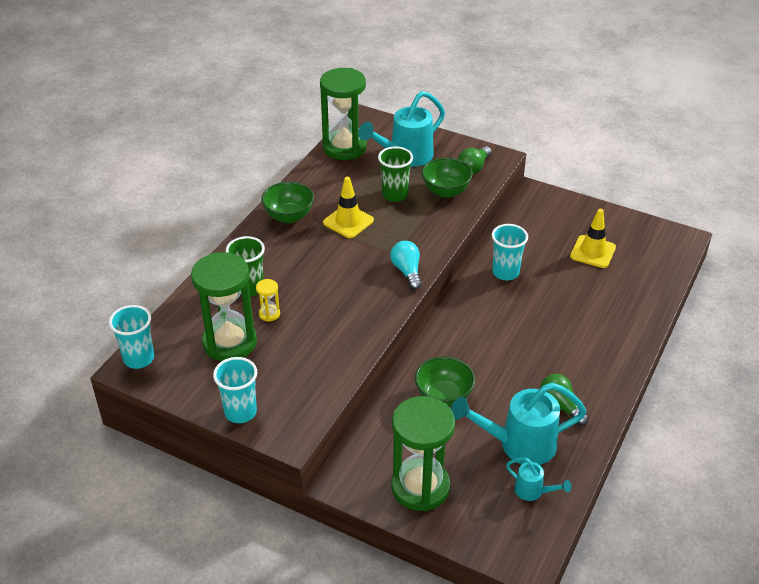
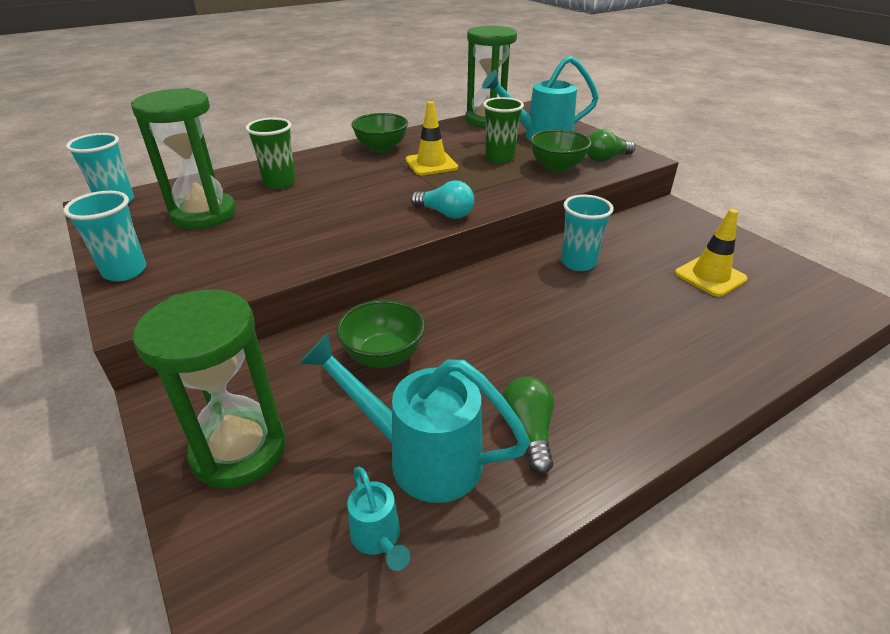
camera: 30 degrees right, 5 degrees down
yellow hourglass [256,279,280,322] -> none
turquoise light bulb [390,241,422,290] -> turquoise light bulb turned 105 degrees clockwise [411,181,474,219]

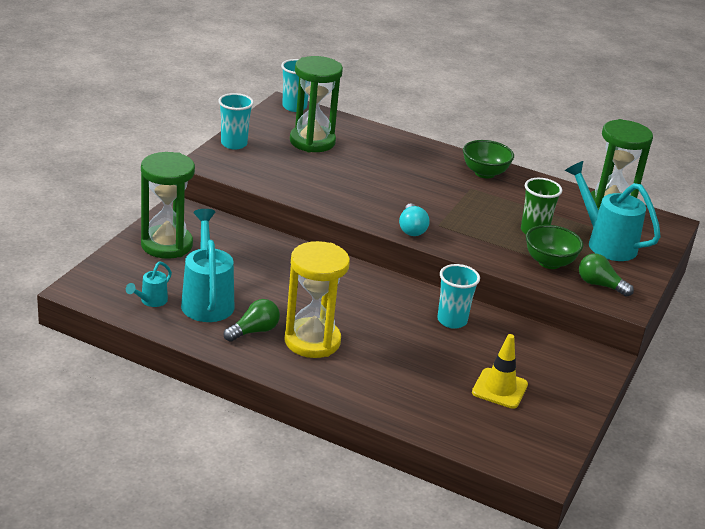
camera: 55 degrees right, 5 degrees down
green cup [246,118,296,189] -> none
green bowl [337,300,425,368] -> none
yellow traffic cone [405,101,458,175] -> none
none -> yellow hourglass [285,241,350,358]

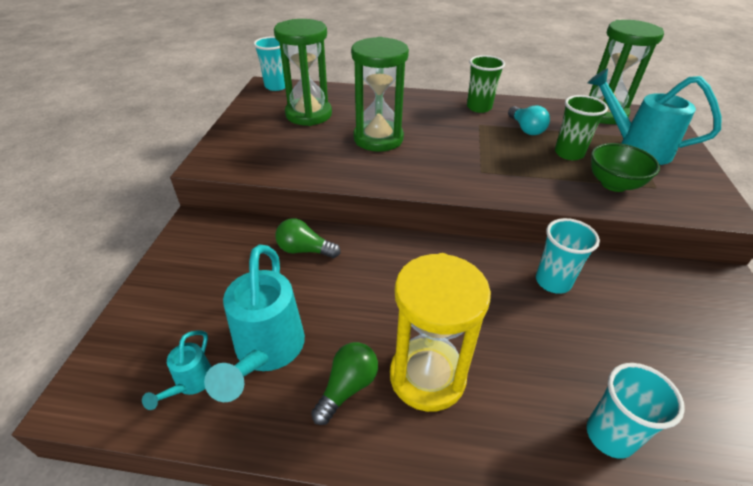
camera: 15 degrees left, 10 degrees up
green hourglass [141,152,195,259] -> green hourglass moved to [351,37,409,152]
turquoise watering can [181,209,234,322] -> turquoise watering can turned 150 degrees counterclockwise [204,245,305,402]
turquoise cup [218,93,254,150] -> turquoise cup moved to [587,363,685,459]
turquoise light bulb [399,204,430,236] -> turquoise light bulb moved to [508,106,550,135]
green bowl [463,140,514,179] -> green cup [467,55,505,113]
yellow traffic cone [472,334,528,409] -> none
green light bulb [579,254,634,297] -> green light bulb moved to [276,218,341,258]

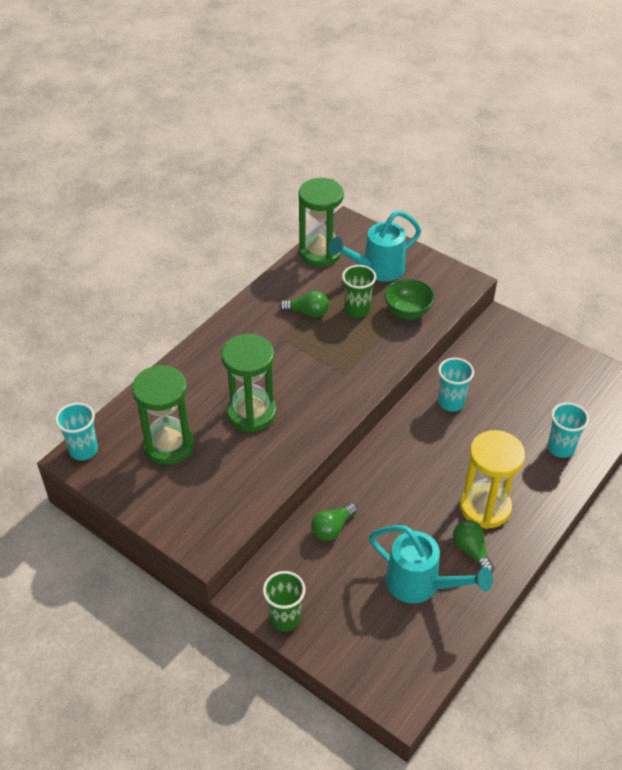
camera: 60 degrees left, 5 degrees up
turquoise watering can [142,331,212,410] -> none
green cup [467,55,505,113] -> green cup moved to [263,571,306,631]
turquoise light bulb [508,106,550,135] -> green light bulb [279,291,329,317]

